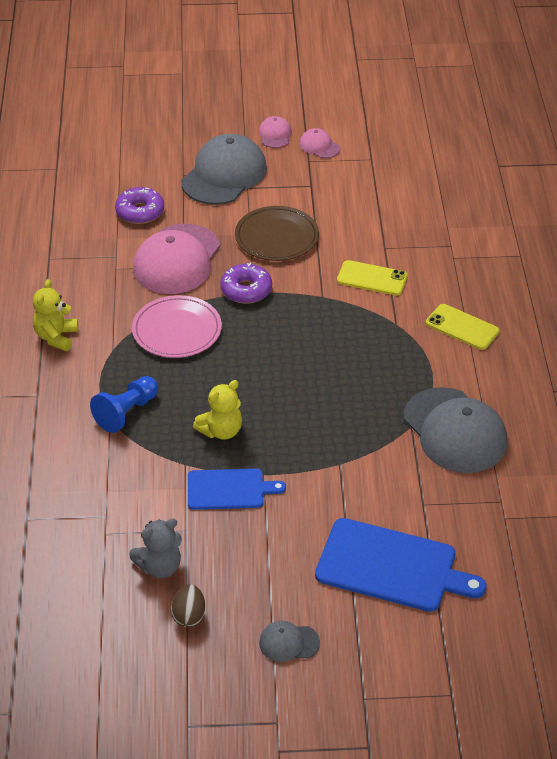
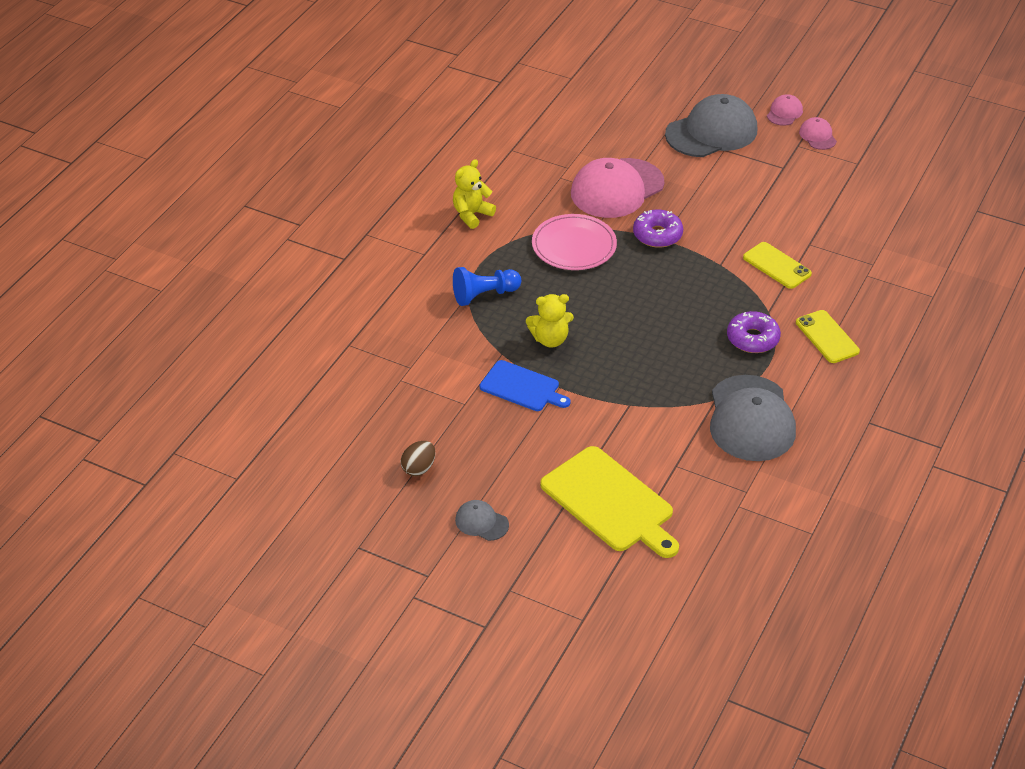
camera: 30 degrees right, 0 degrees up
purple donut [115,187,164,224] -> purple donut moved to [727,311,781,353]
grey teddy bear [129,519,182,578] -> none
brown plate [235,206,319,261] -> none
blue cutting board [315,518,487,612] -> yellow cutting board [540,446,679,558]

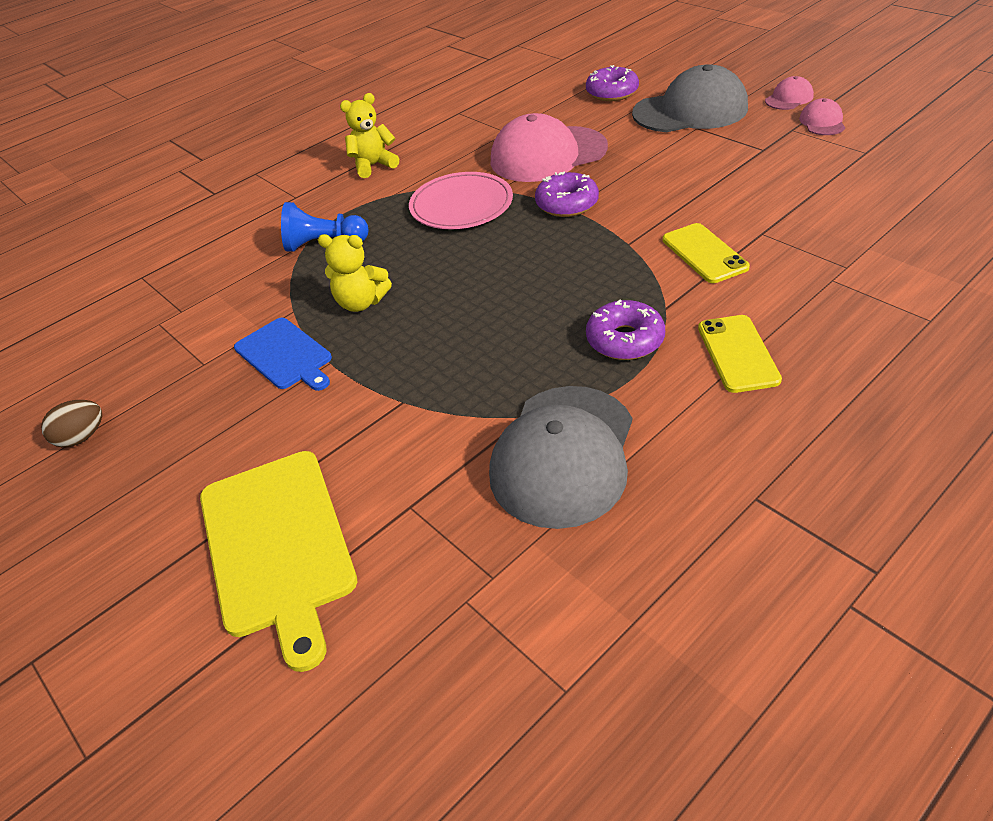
camera: 25 degrees right, 0 degrees up
grey cap [455,500,509,541] -> none
none -> purple donut [586,65,639,101]

